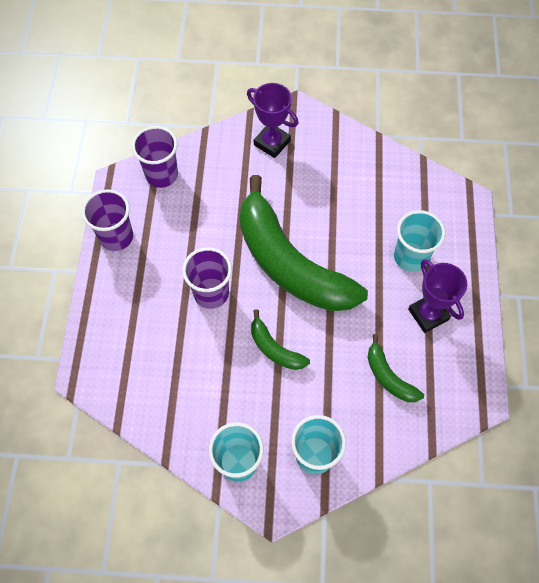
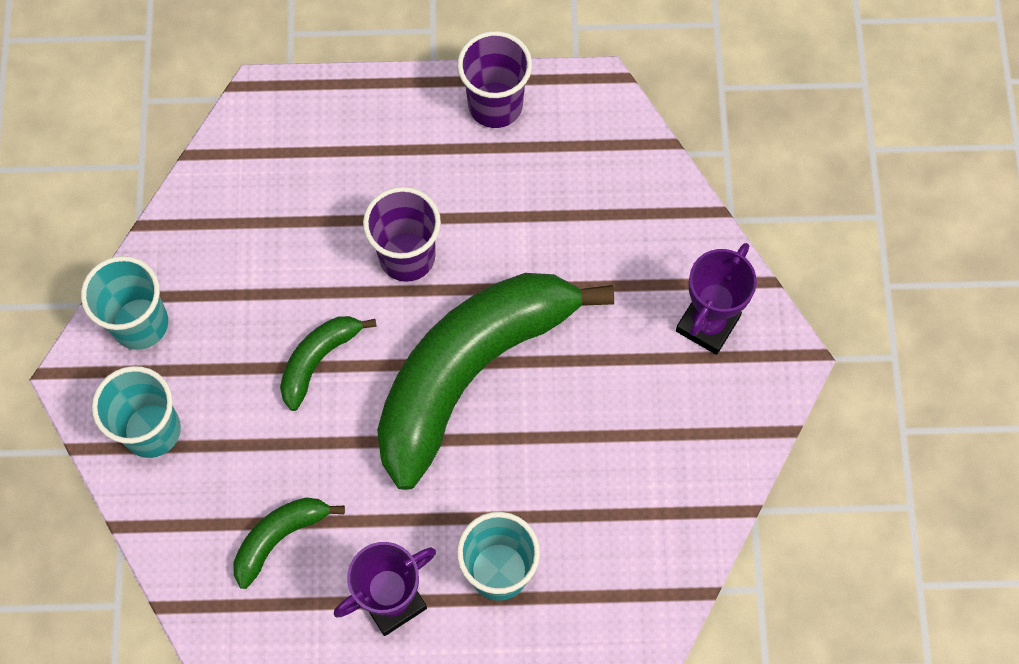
camera: 85 degrees right, 5 degrees up
purple cup [132,126,178,188] -> none

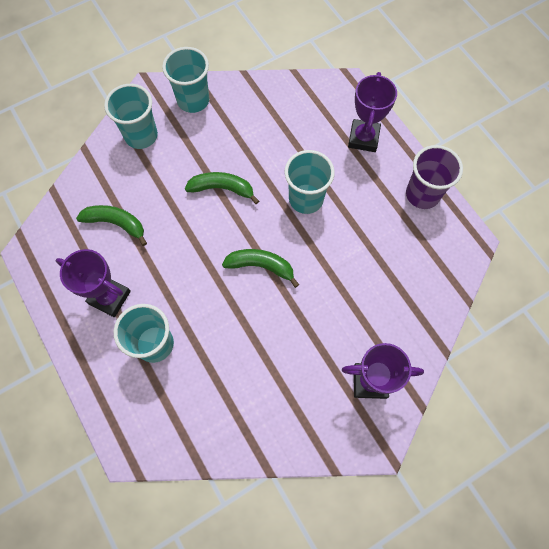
camera: 60 degrees right, 0 degrees up
purple cup [363,187,441,282] -> turquoise cup [284,150,335,214]
green banana [377,273,614,490] -> green banana [222,249,299,288], size x0.42
none -> purple trophy [348,72,397,152]

